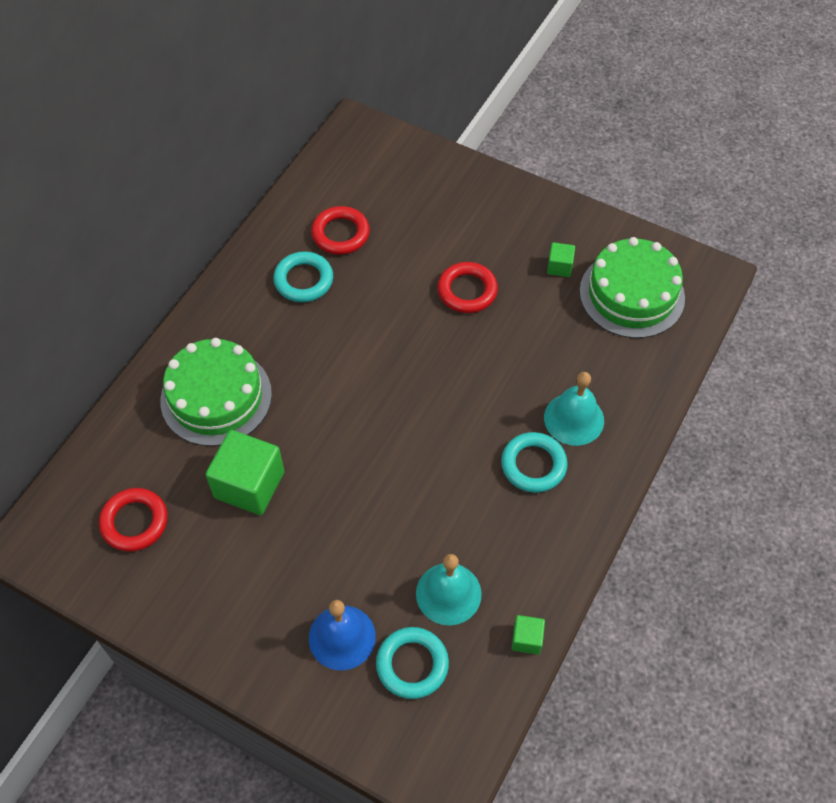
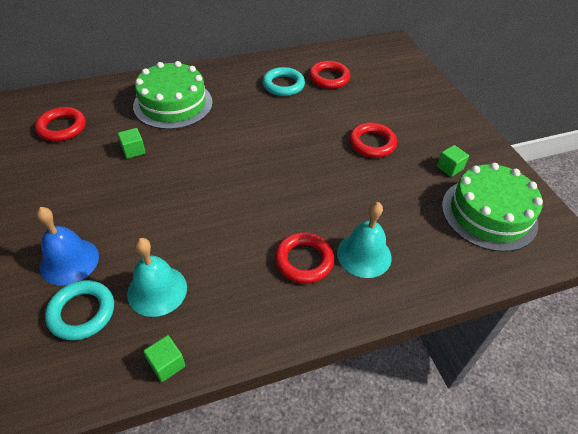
camera: 40 degrees right, 10 degrees down
green cube [206,430,284,515] -> green cube [118,128,146,159], size x0.48
turquoise ring [501,432,568,493] -> red ring [275,232,334,284]

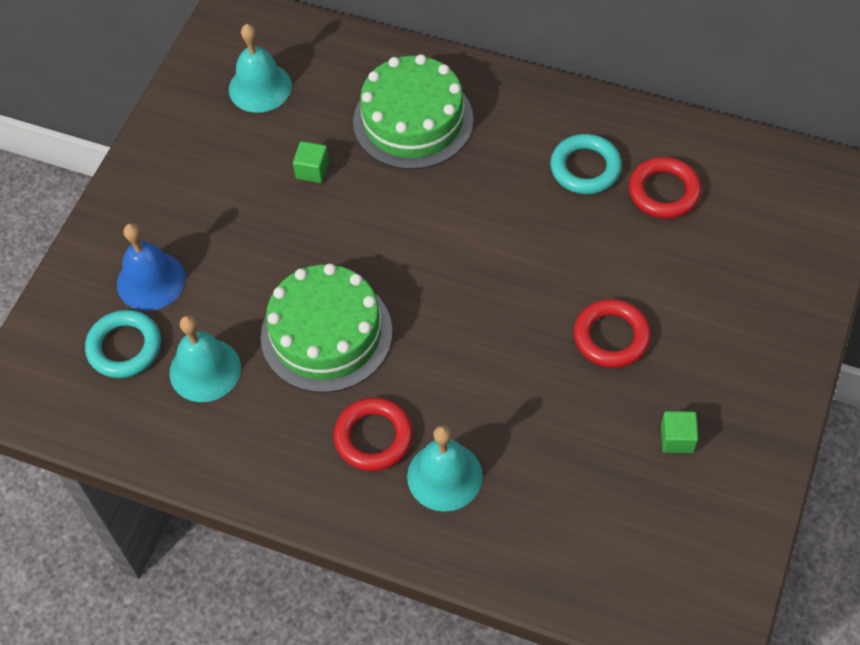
camera: 45 degrees right, 10 degrees up
red ring [35,107,86,141] -> turquoise bell [229,24,292,113]
green cube [144,335,185,382] -> none
green cake [442,163,543,252] -> green cake moved to [260,264,393,393]

